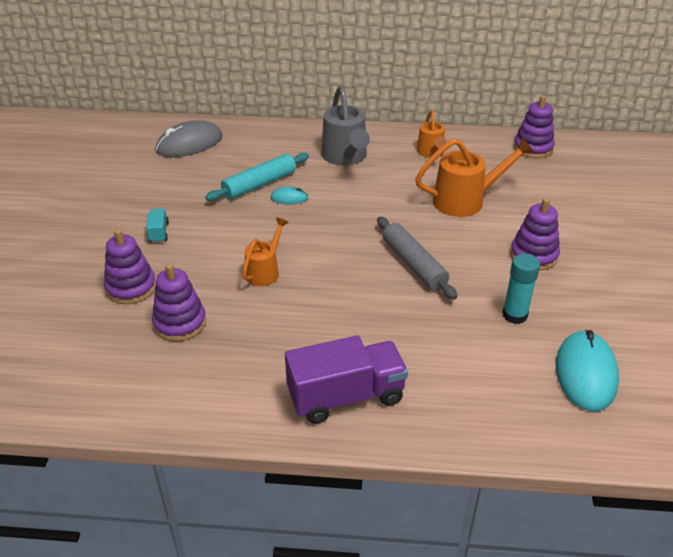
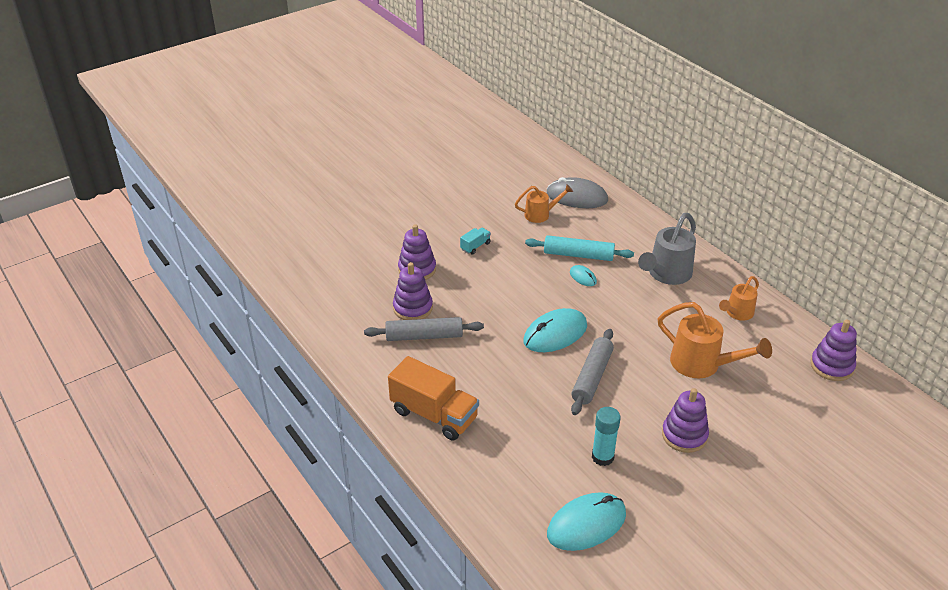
camera: 50 degrees right, 0 degrees up
orange watering can [242,217,289,286] -> orange watering can moved to [515,184,573,223]
purple truck [285,335,408,424] -> orange truck [388,356,479,441]
none -> grey rolling pin [364,317,484,341]
none -> turquoise mouse [523,308,587,352]

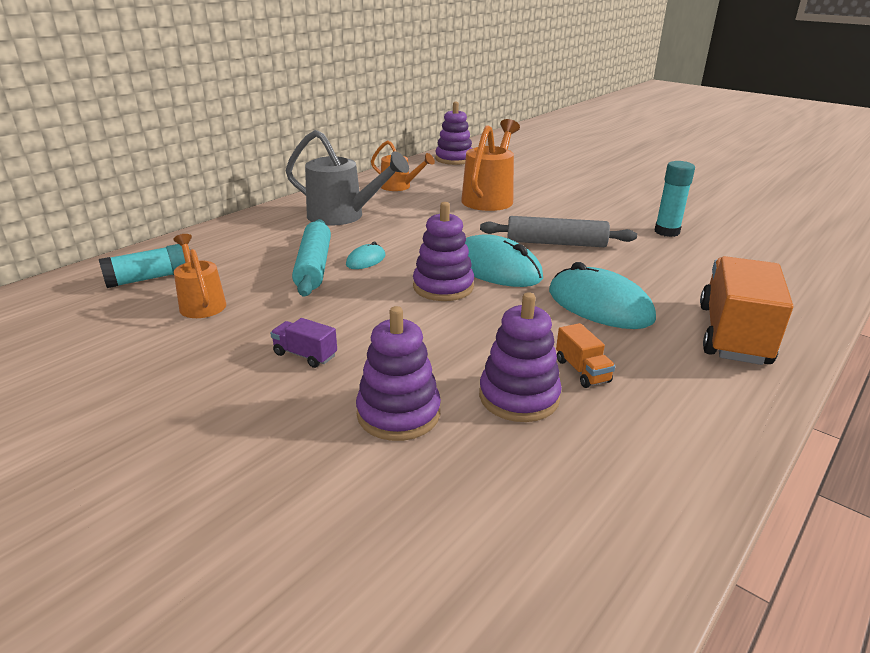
camera: 105 degrees left, 10 degrees down
grey rolling pin [364,317,484,341] -> orange truck [556,323,615,388]
turquoise truck [460,228,491,254] -> purple truck [270,318,337,368]
grey mouse [547,177,608,208] -> turquoise glue stick [99,244,190,288]
turquoise mouse [547,492,626,551] -> turquoise mouse moved to [549,262,656,329]
purple stacking toy [662,388,709,453] -> purple stacking toy moved to [413,202,474,301]

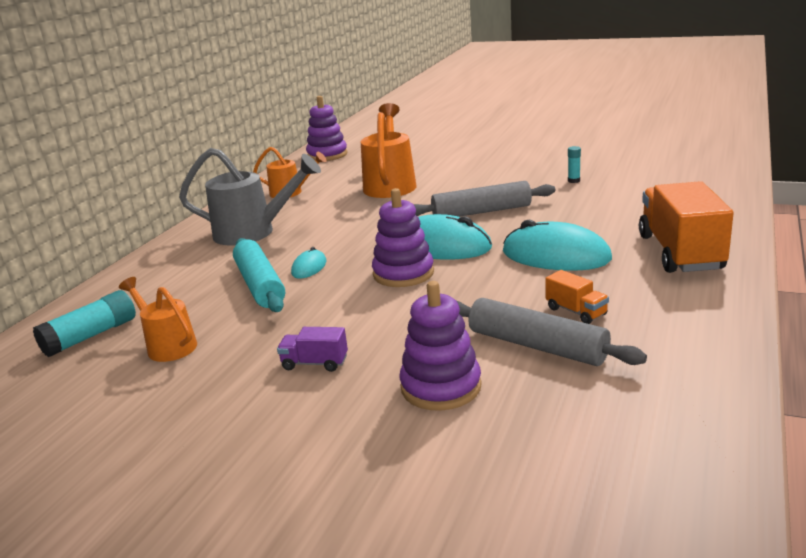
camera: 15 degrees left, 5 degrees down
purple stacking toy [479,292,562,422] -> grey rolling pin [457,298,647,366]
turquoise glue stick [655,161,695,237] -> turquoise glue stick [568,146,581,183], size x0.51

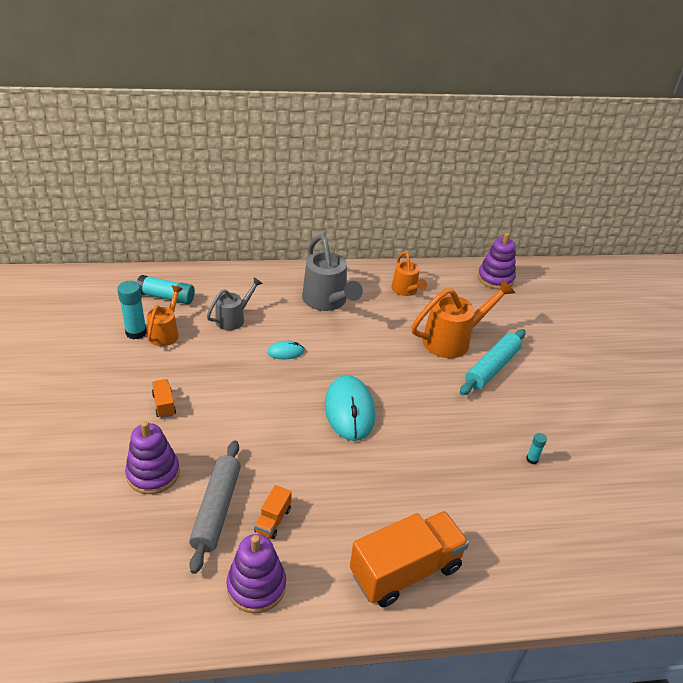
camera: 55 degrees right, 15 degrees up
turquoise rolling pin [233,238,285,312] -> turquoise rolling pin moved to [460,329,526,395]
purple truck [277,327,348,372] -> orange truck [152,379,176,418]
purple stacking toy [372,188,434,287] -> purple stacking toy moved to [227,534,286,613]
grey rolling pin [414,181,555,217] -> none
turquoise mouse [503,219,612,271] -> none
none -> turquoise glue stick [117,281,147,339]
none -> grey watering can [207,277,263,330]

